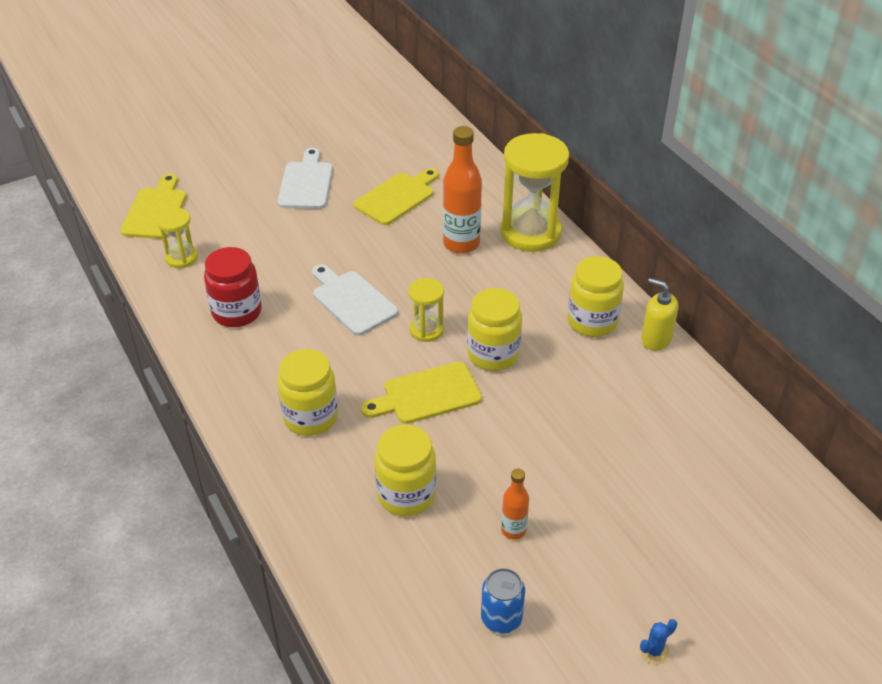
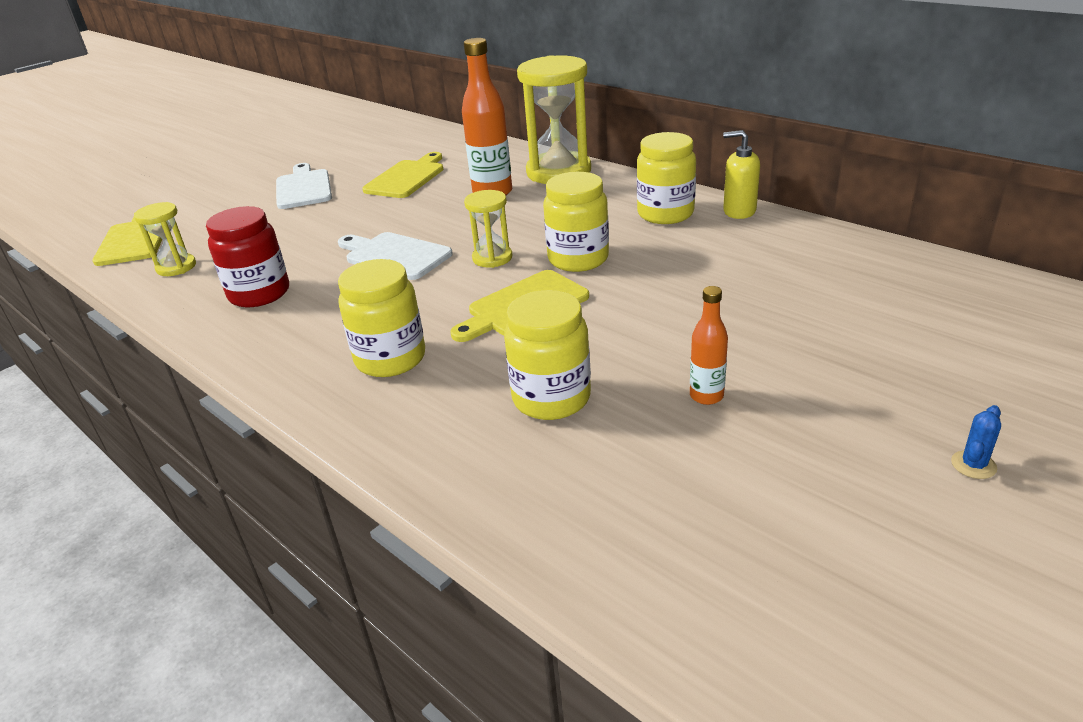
camera: 15 degrees left, 10 degrees down
blue can [481,568,525,634] -> none

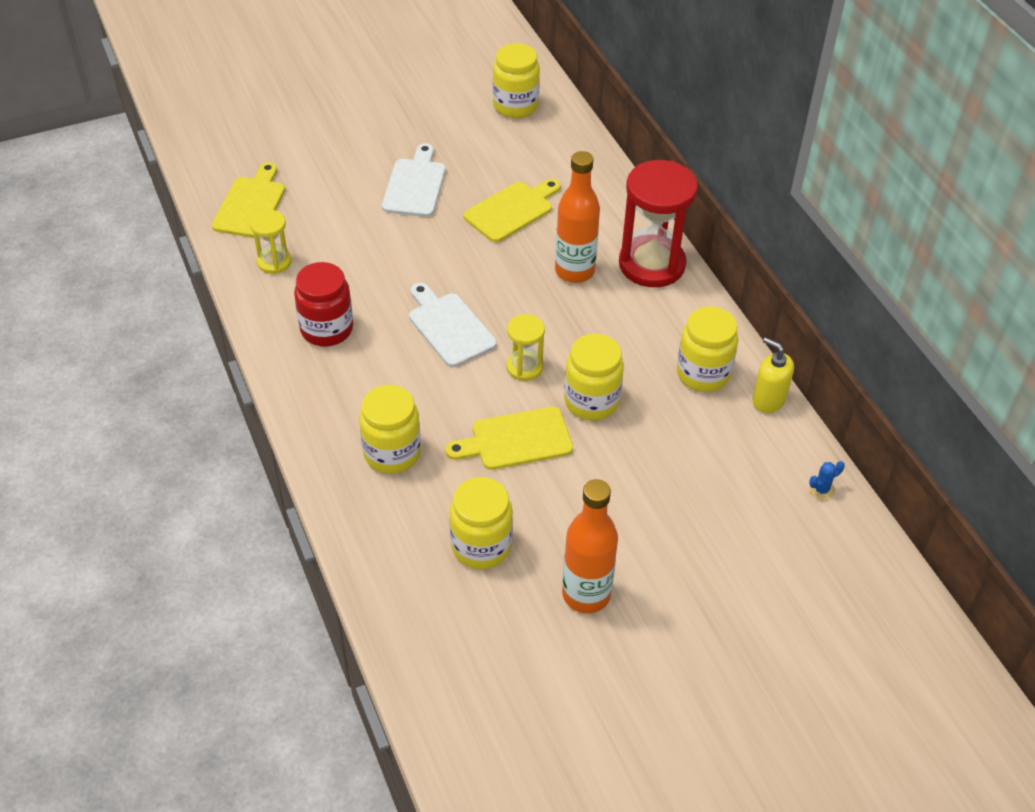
camera: 20 degrees right, 15 degrees up
yellow hourglass [517,55,591,184] -> red hourglass [619,160,698,287]
orange bottle [690,286,728,405] -> orange bottle [562,479,618,613], size x1.87
blue cactus [951,405,1001,479] -> blue cactus moved to [809,461,845,500]
none -> yellow jar [493,43,540,118]

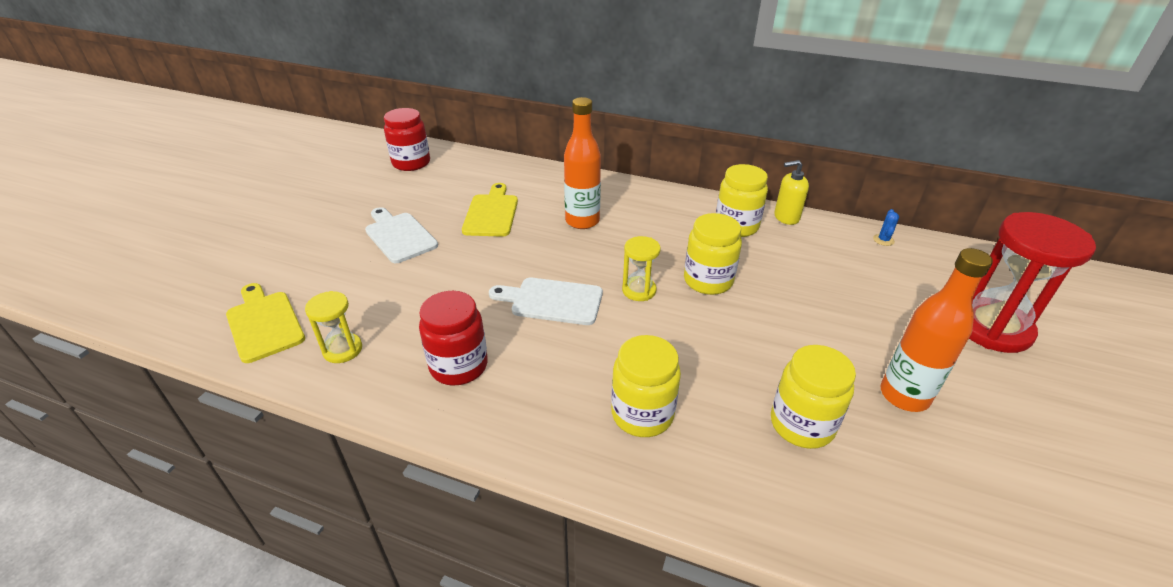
camera: 45 degrees left, 10 degrees down
yellow cutting board [445,407,573,470] -> none
yellow jar [493,43,540,118] -> red jar [384,108,430,171]
red hourglass [619,160,698,287] -> red hourglass moved to [969,212,1096,353]

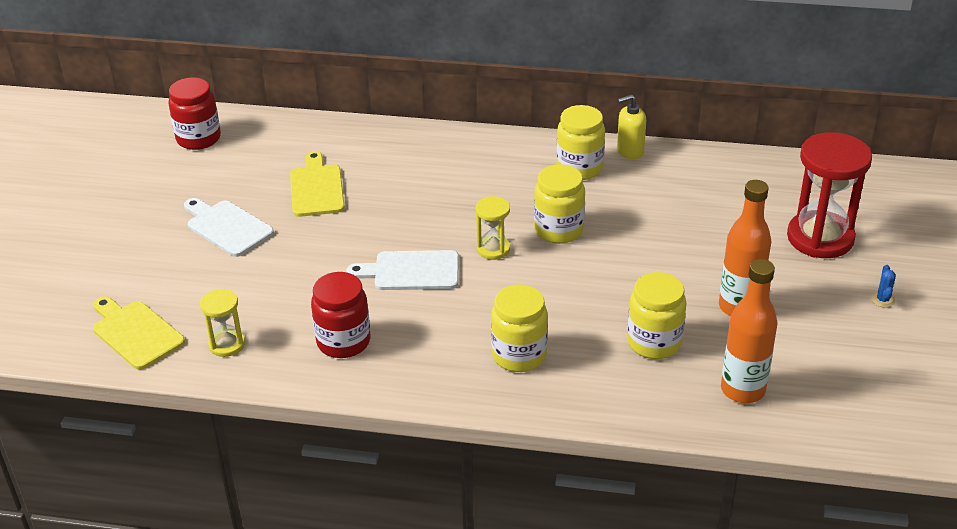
camera: 10 degrees left, 0 degrees up
orange bottle [564,97,601,229] -> orange bottle moved to [721,259,778,403]
blue cactus [873,209,899,246] -> blue cactus moved to [871,265,896,308]

